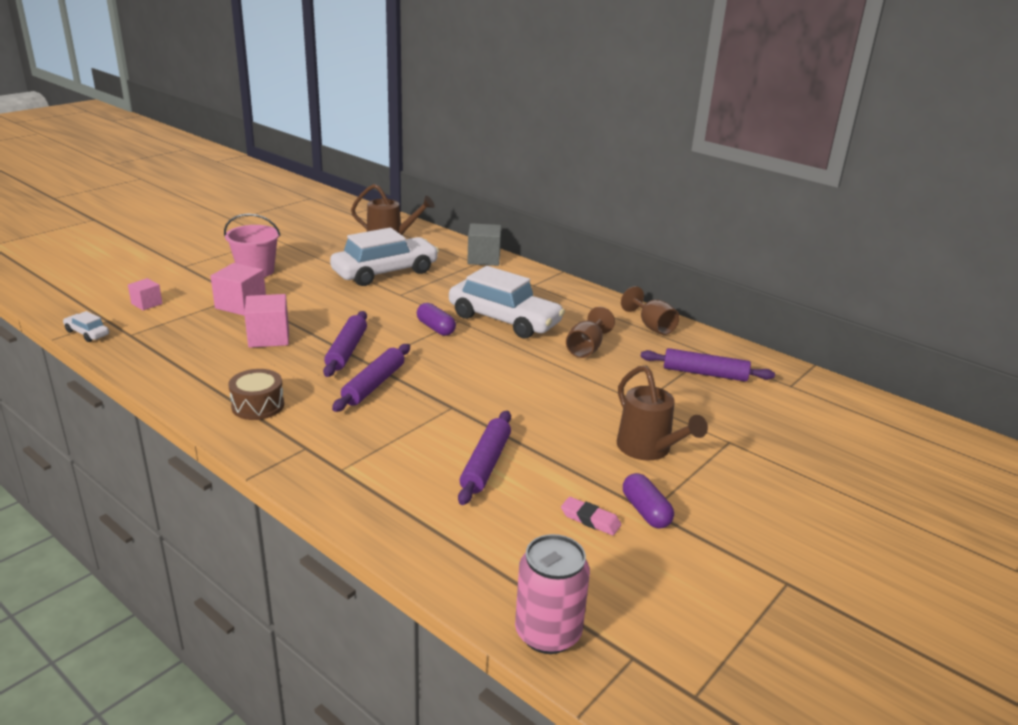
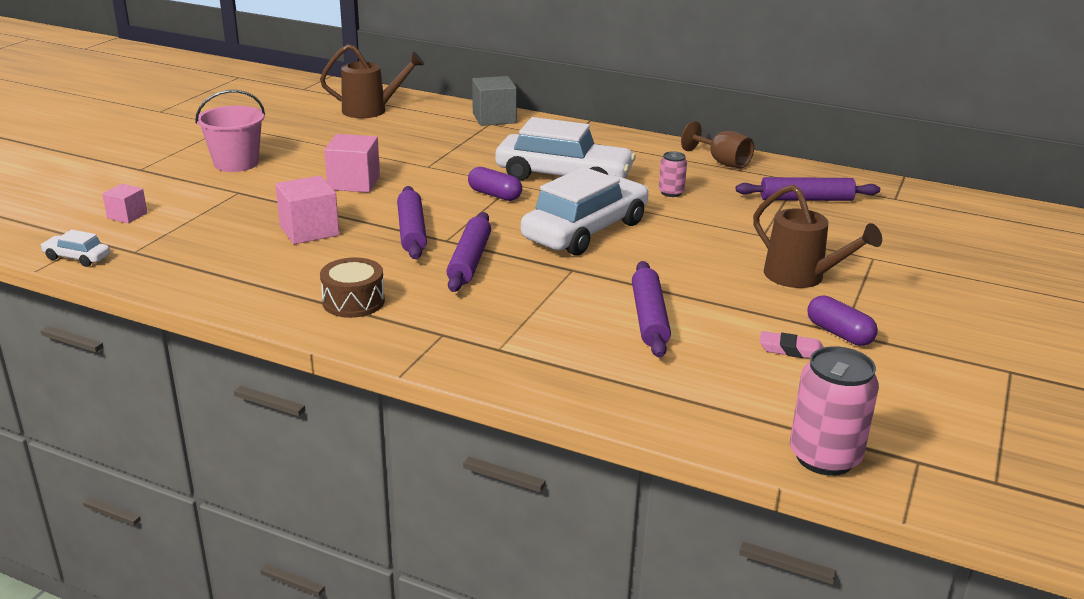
camera: 15 degrees left, 0 degrees up
pink cube [211,263,266,316] -> pink cube moved to [324,134,380,192]
white car [330,228,439,286] -> white car moved to [521,167,649,256]
brown goblet [566,307,615,358] -> pink can [659,151,687,197]

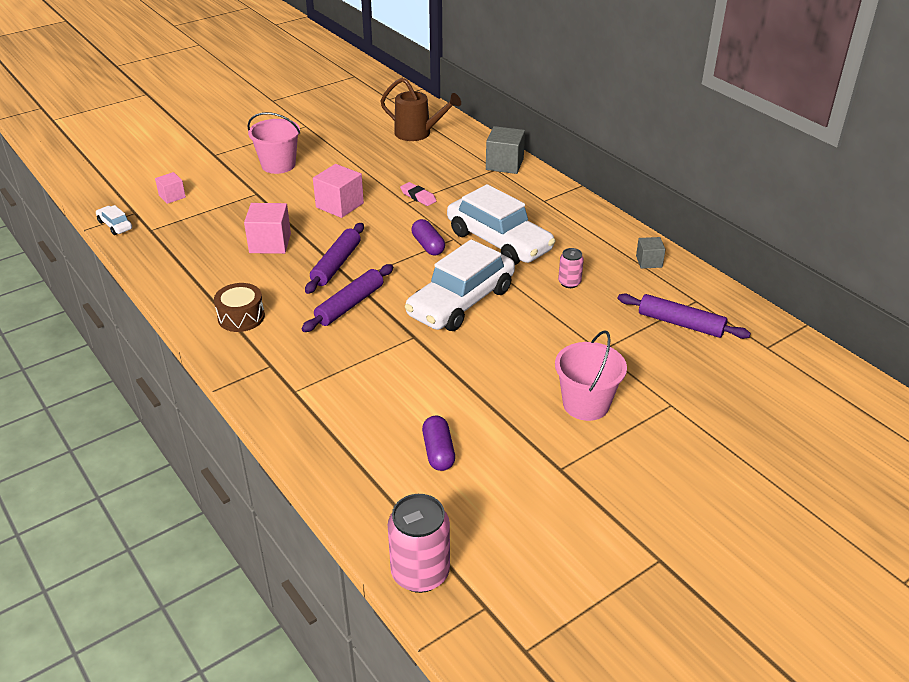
camera: 30 degrees right, 10 degrees up
white car [521,167,649,256] -> white car turned 150 degrees clockwise [405,239,515,331]
purple rolling pin [632,261,671,358] -> none
brown goblet [681,121,754,169] -> grey cube [636,237,666,269]
brown watering can [753,184,882,288] -> pink bucket [555,330,627,421]
pink eraser [760,331,824,358] -> pink eraser moved to [400,182,436,206]
purple capsule [807,295,878,346] -> purple capsule moved to [422,416,455,471]

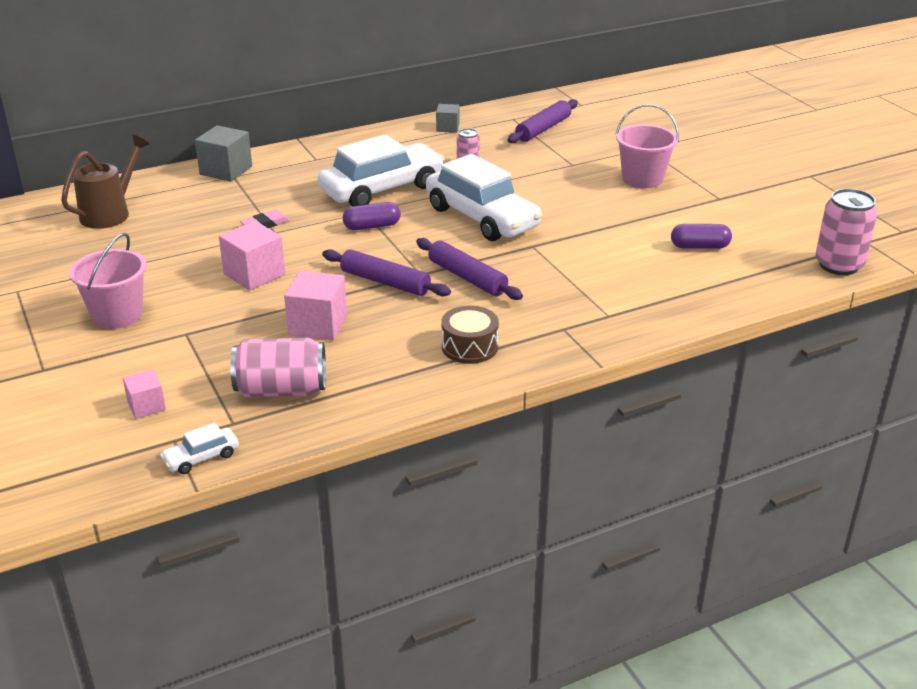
camera: 80 degrees left, 5 degrees down
none -> pink can [230,338,326,397]

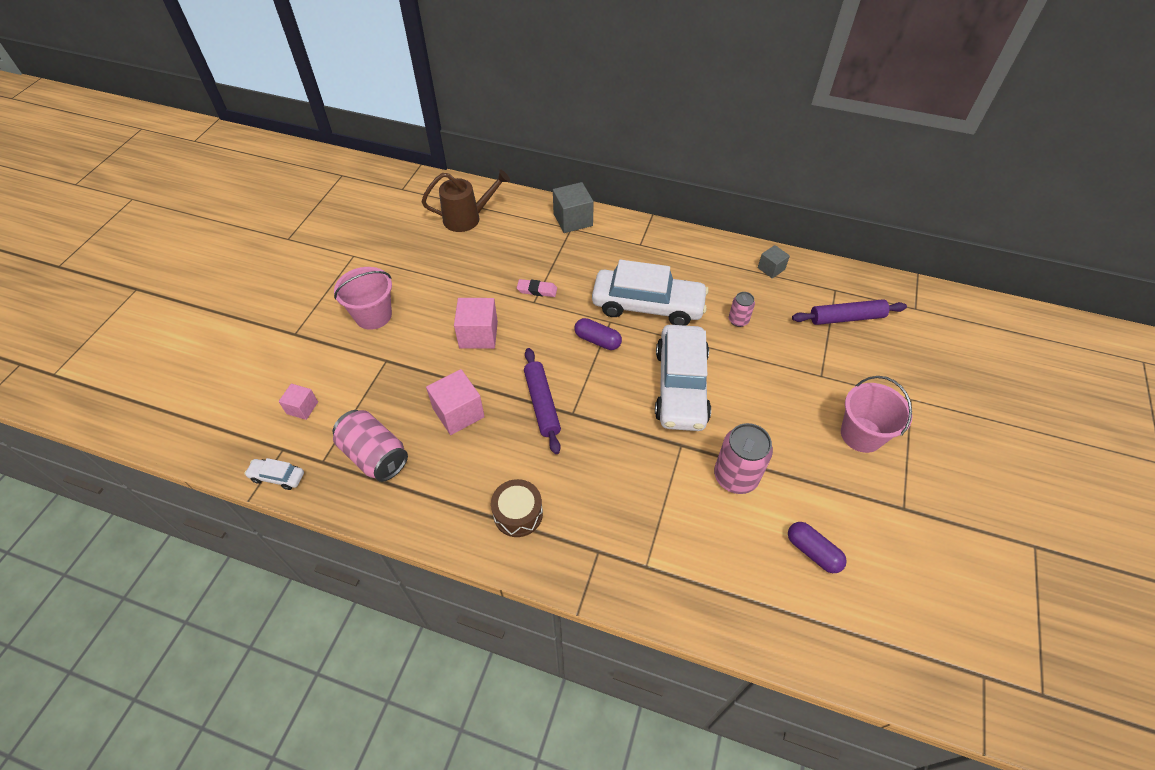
camera: 45 degrees right, 20 degrees up
purple rolling pin [416,238,523,300] -> none
pink can [816,189,877,275] -> pink can moved to [714,423,773,494]

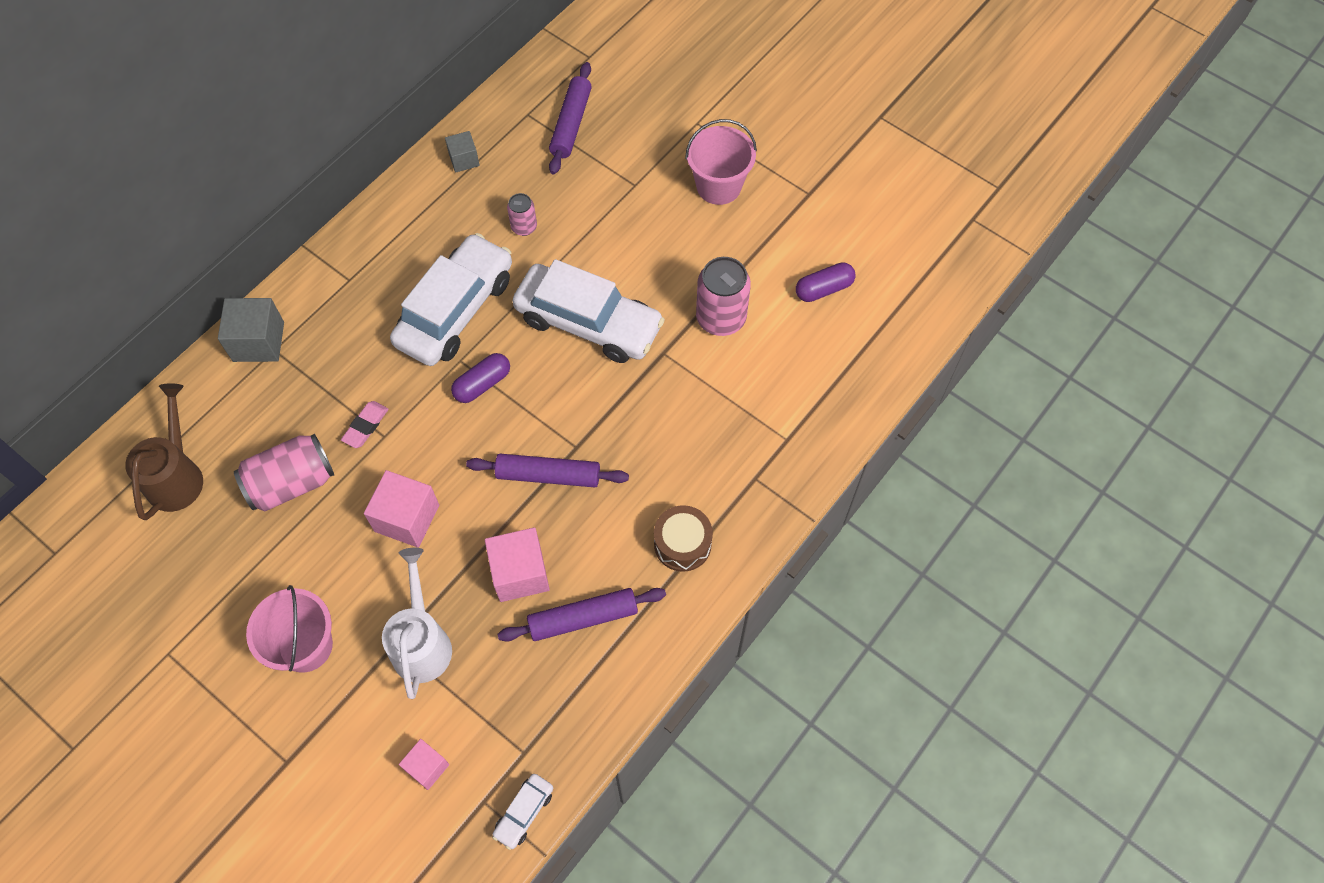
camera: 70 degrees left, 10 degrees up
pink can [333,410,408,482] -> pink can moved to [234,434,334,511]
none -> white watering can [382,548,452,699]
none -> purple rolling pin [498,588,666,642]

